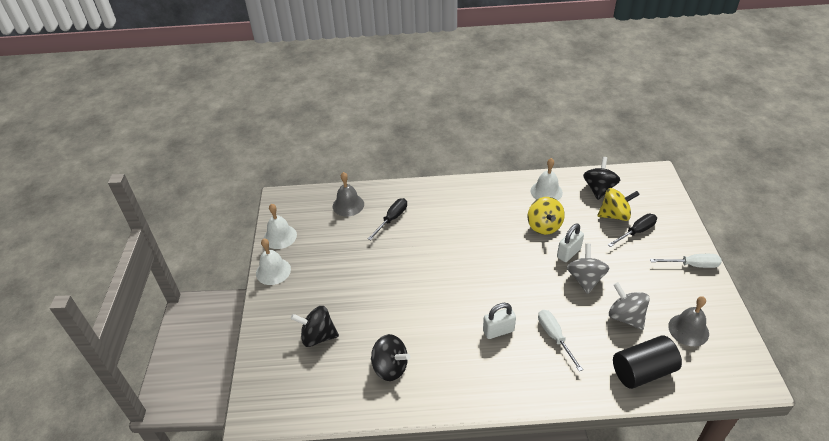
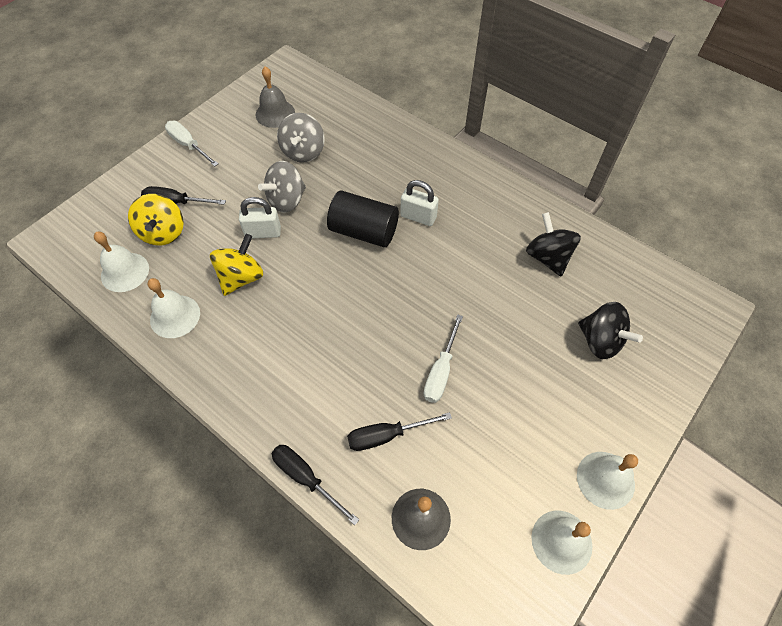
camera: 140 degrees left, 15 degrees up
white screwdriver [538,310,583,371] -> white screwdriver moved to [424,315,463,403]
black spinning top [583,157,620,200] -> white bell [94,232,149,292]
yellow spinning top [597,188,640,221] -> yellow spinning top turned 135 degrees counterclockwise [128,194,184,245]
black cylinder [613,335,682,389] -> black cylinder moved to [327,190,399,247]
none -> black screwdriver [272,445,359,525]

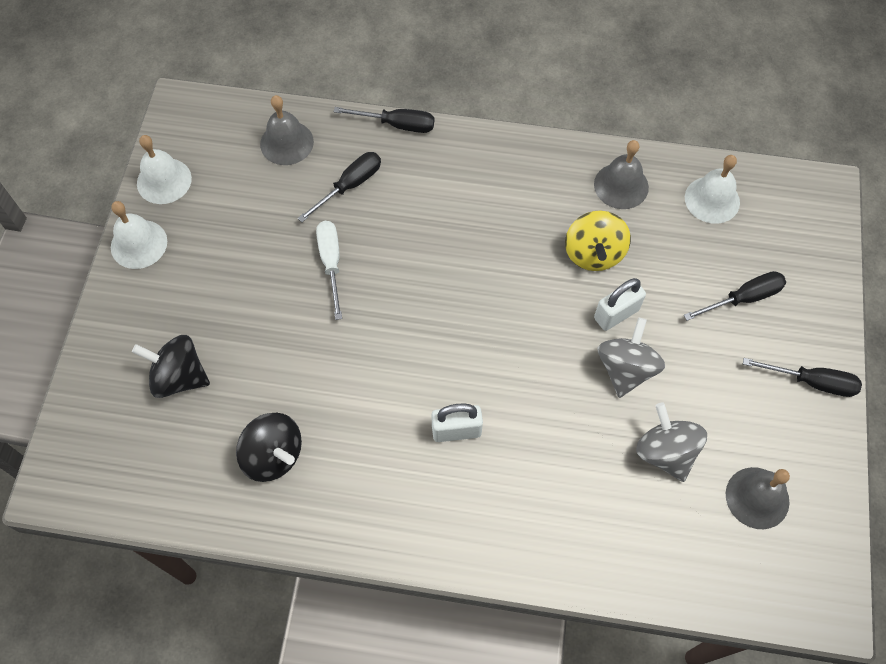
camera: 150 degrees right, 5 degrees up
yellow spinning top [128,194,184,245] -> none
white bell [148,278,200,338] -> grey bell [594,140,649,209]
white screwdriver [165,121,218,167] -> black screwdriver [743,358,862,397]
black cylinder [327,190,399,247] -> none

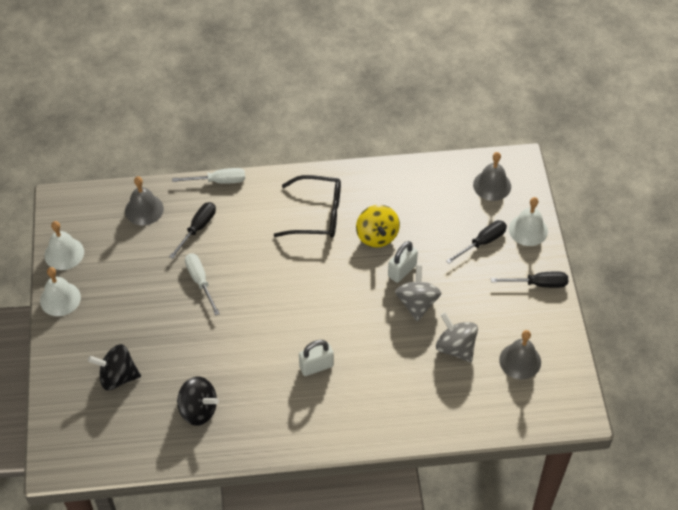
camera: 15 degrees left, 10 degrees down
black screwdriver [333,107,434,133] -> white screwdriver [172,168,245,184]
grey bell [594,140,649,209] -> grey bell moved to [473,152,511,201]
white bell [685,155,740,224] -> white bell moved to [509,197,548,246]
none -> black glasses [274,175,341,238]

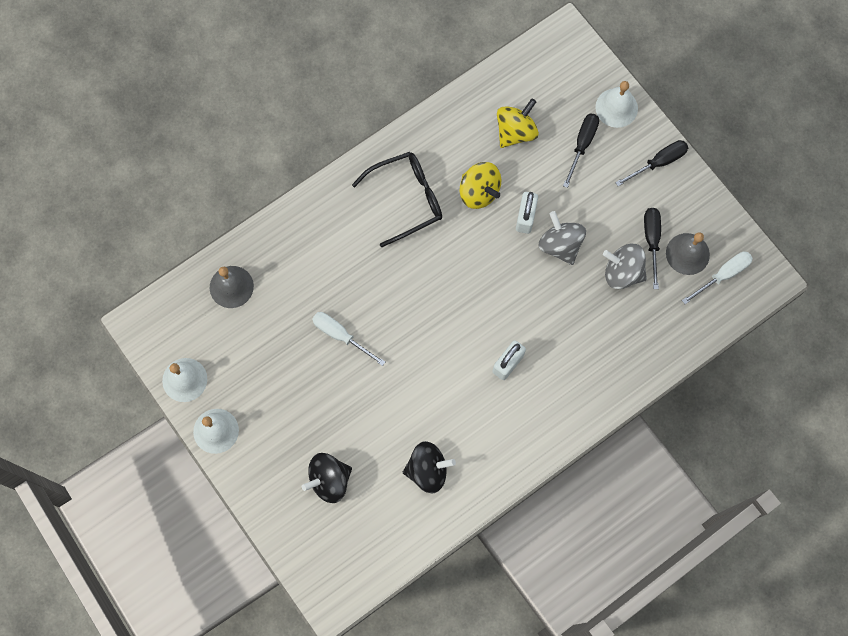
camera: 30 degrees left, 20 degrees up
black screwdriver [169,202,216,259] -> black screwdriver moved to [644,208,661,289]
white screwdriver [172,168,245,184] -> white screwdriver moved to [682,251,753,304]
grey bell [473,152,511,201] -> none
none -> yellow spinning top [497,98,539,148]

